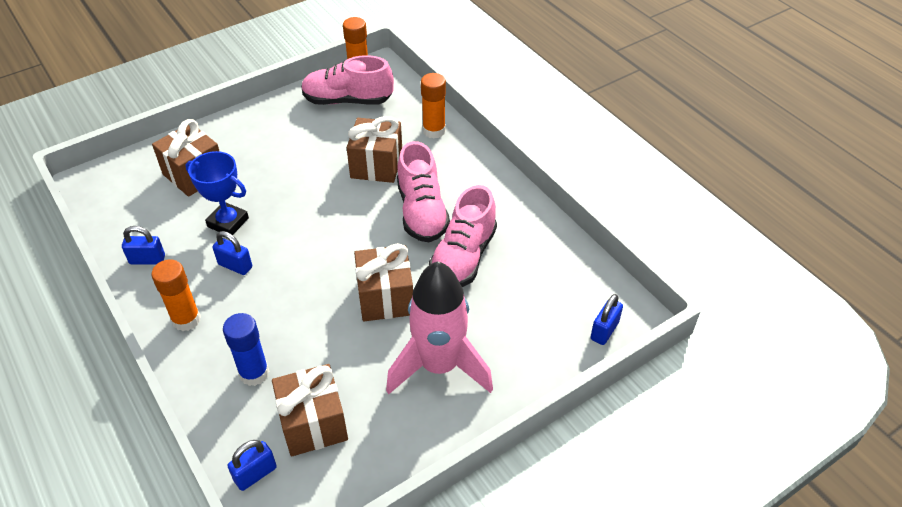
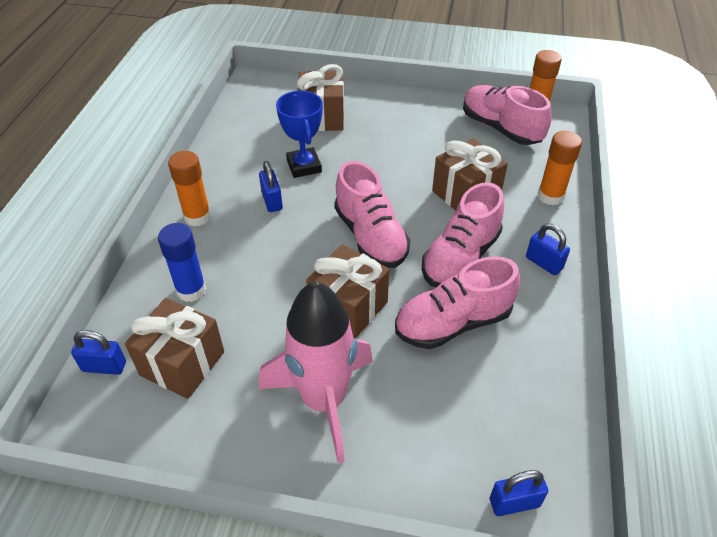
camera: 45 degrees right, 0 degrees up
blue padlock [122,226,165,265] -> blue padlock moved to [526,224,570,275]
none -> pink shoe [334,161,410,268]

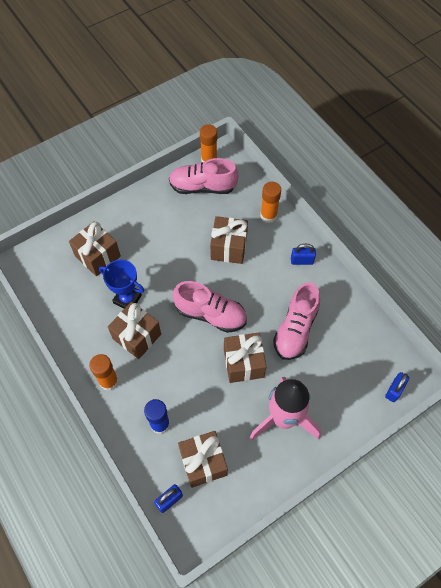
camera: 45 degrees left, 15 degrees up
blue padlock [259,161,283,212] -> brown gift [108,302,161,359]
pink shoe [422,182,504,287] -> none

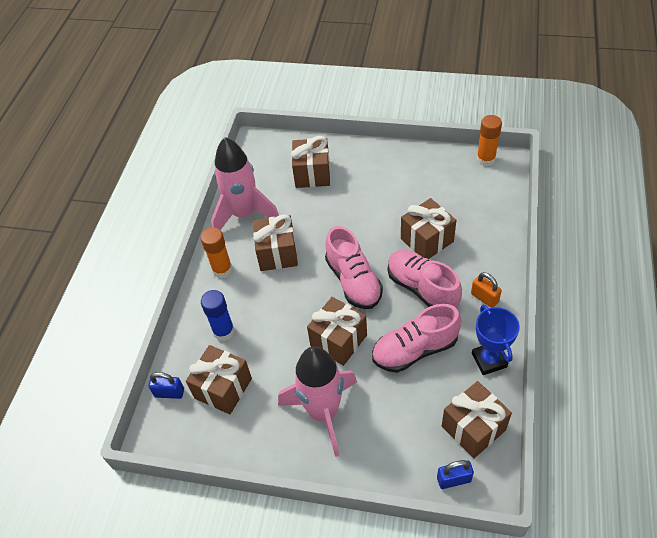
camera: 50 degrees right, 10 degrees down
blue trophy [99,260,145,309] -> blue trophy moved to [472,304,520,375]
pink shoe [169,158,239,194] -> pink shoe moved to [388,250,462,308]
orange glue stick [260,182,281,223] -> none
blue padlock [291,244,316,265] -> orange padlock [471,272,502,308]
none -> pink rocket [211,137,279,230]
none -> brown gift [442,381,512,458]

